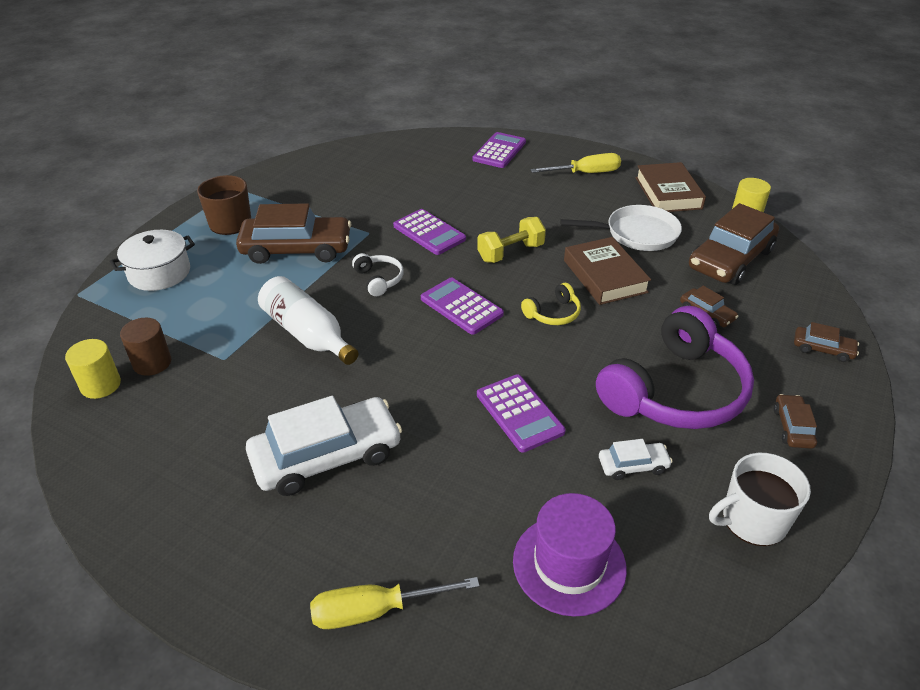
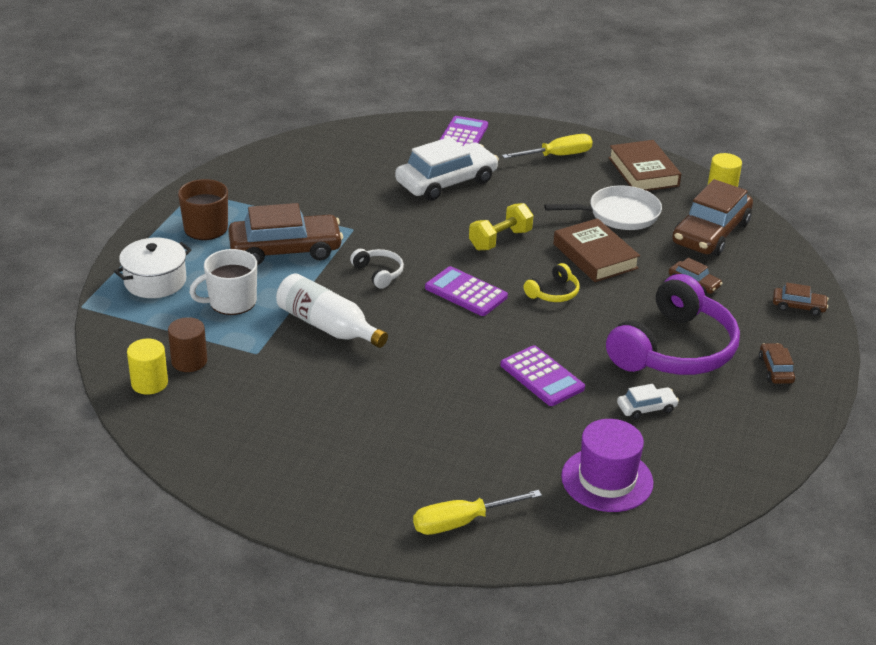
camera: 10 degrees left, 5 degrees down
white car [246,396,402,496] -> white car moved to [395,137,499,201]
purple calculator [393,209,466,255] -> none
white mug [709,453,811,546] -> white mug moved to [189,249,257,315]

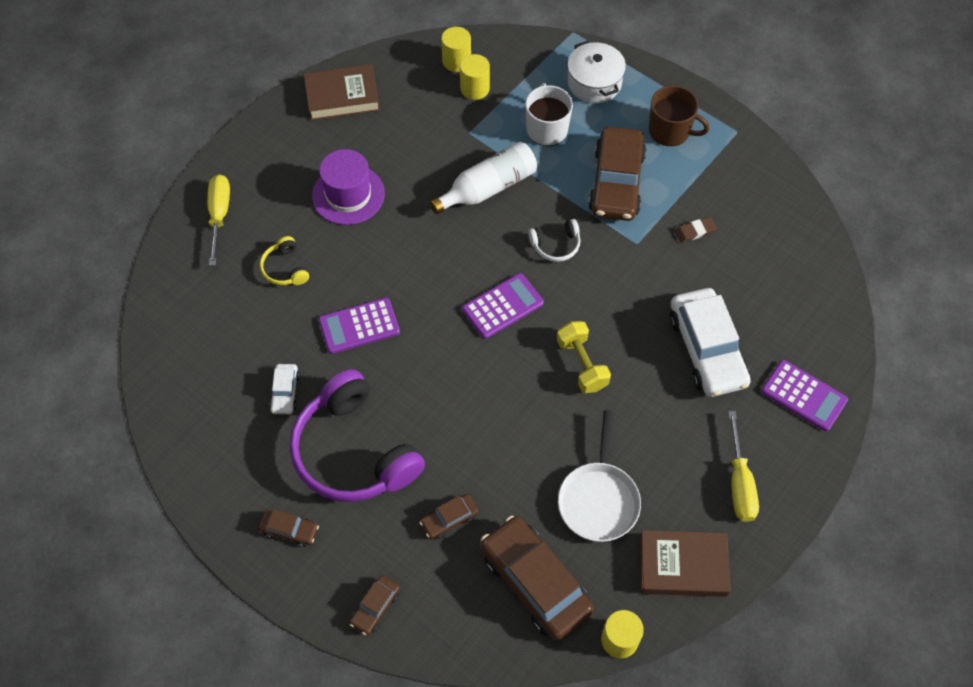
camera: 110 degrees right, 25 degrees up
brown cylinder [168,317,207,372] -> yellow cylinder [460,54,490,100]
yellow headphones [524,263,580,302] -> yellow headphones moved to [260,236,309,285]
brown book [553,218,640,282] -> brown book moved to [304,64,380,121]
purple hat [561,419,654,512] -> purple hat moved to [312,149,385,225]
none -> brown eraser [675,217,717,243]

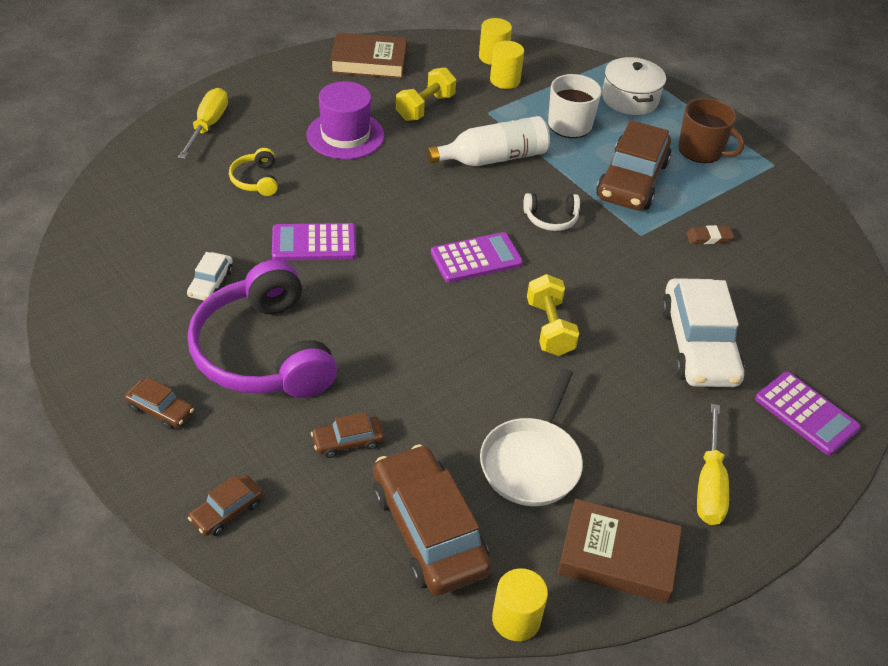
camera: 10 degrees right, 15 degrees down
none -> yellow dumbbell [396,67,456,121]

